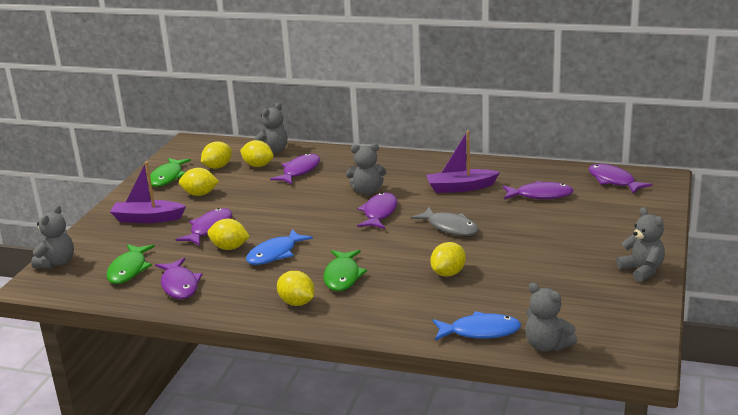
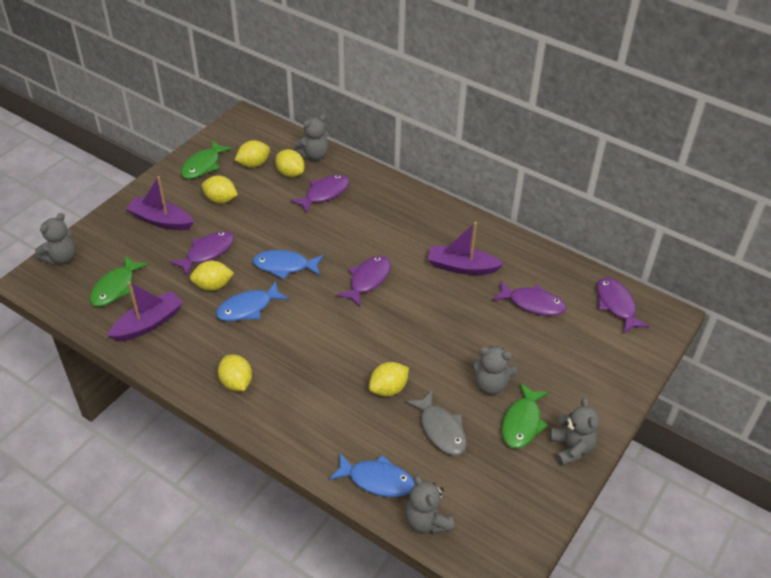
camera: 15 degrees right, 20 degrees up
purple fish [155,258,203,299] -> purple boat [108,281,183,342]
yellow lemon [207,219,250,250] -> yellow lemon turned 45 degrees counterclockwise [190,261,234,291]
green fish [324,250,367,291] -> green fish moved to [502,383,549,449]
grey teddy bear [346,143,386,195] -> grey teddy bear moved to [471,346,517,395]
grey fish [411,207,479,236] -> grey fish moved to [406,390,467,456]
none -> blue fish [253,250,323,279]

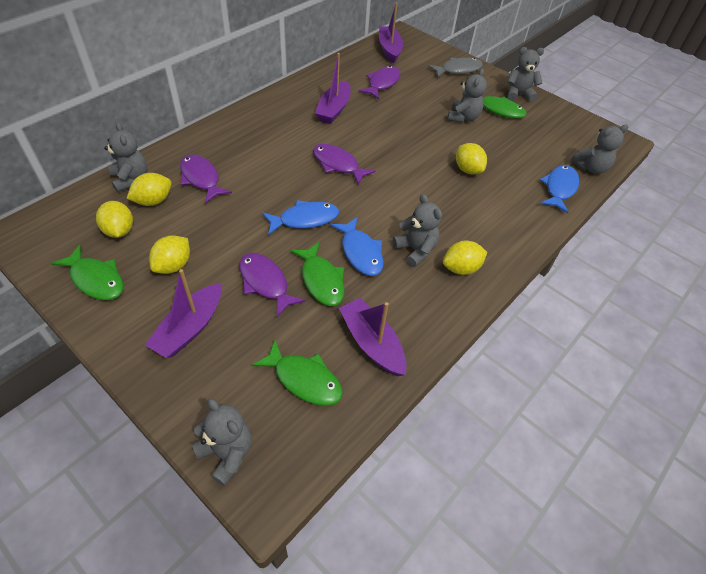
camera: 85 degrees left, 5 degrees up
yellow lemon [190,261,234,291] -> green fish [290,242,345,306]
blue fish [253,250,323,279] -> blue fish turned 120 degrees counterclockwise [262,200,339,235]
grey fish [406,390,467,456] -> grey fish moved to [428,57,483,77]
purple fish [597,278,650,334] -> purple boat [379,2,403,63]
none -> grey teddy bear [393,194,442,267]

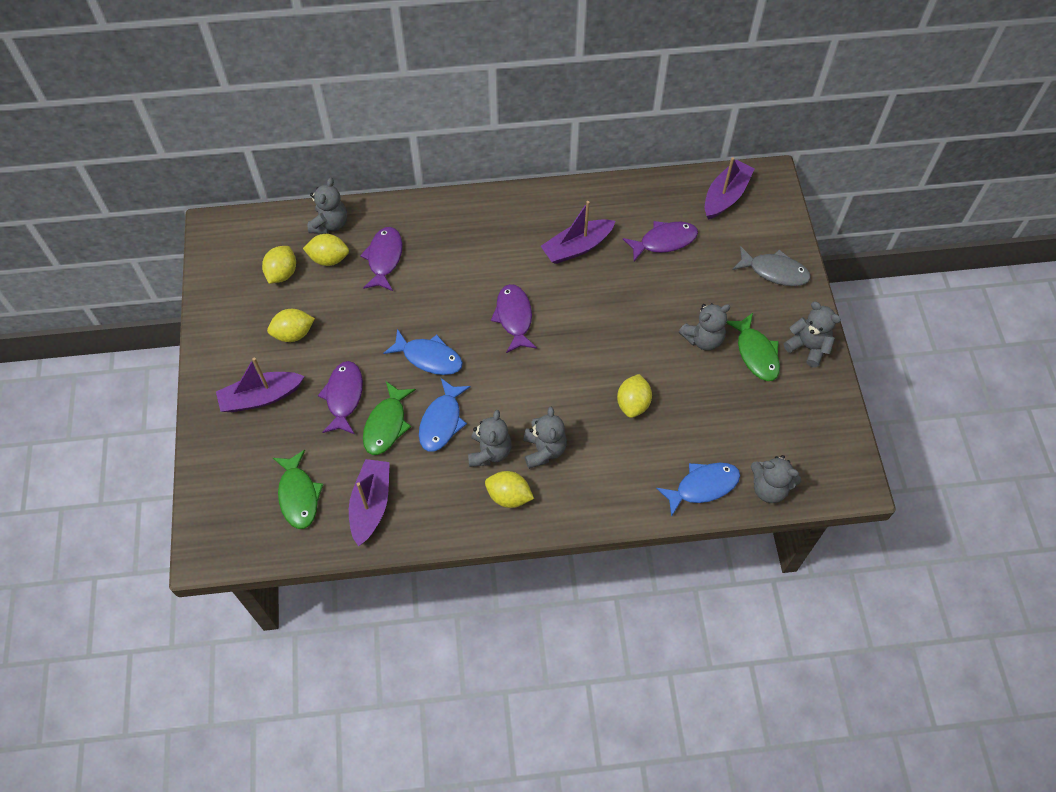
camera: 45 degrees right, 10 degrees up
green fish [51,245,124,300] -> none
grey teddy bear [192,399,252,486] -> grey teddy bear moved to [523,407,567,469]

